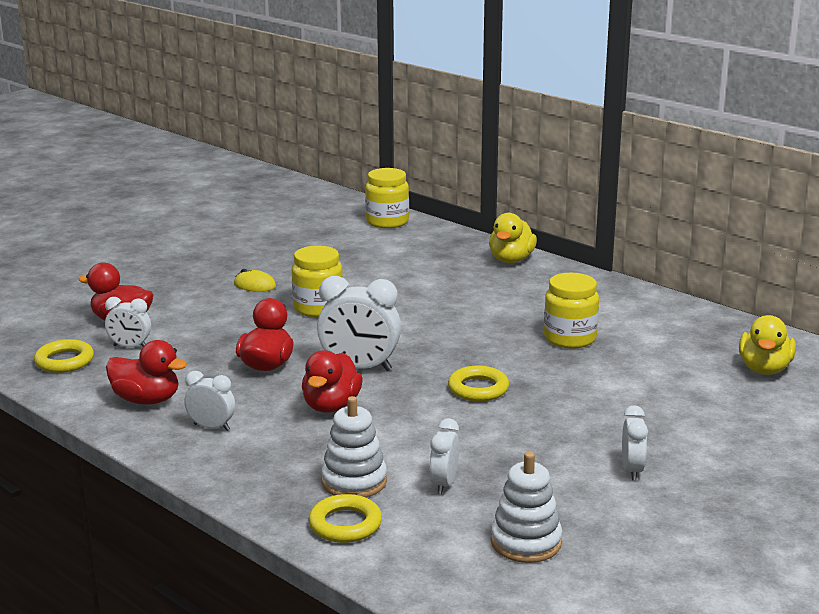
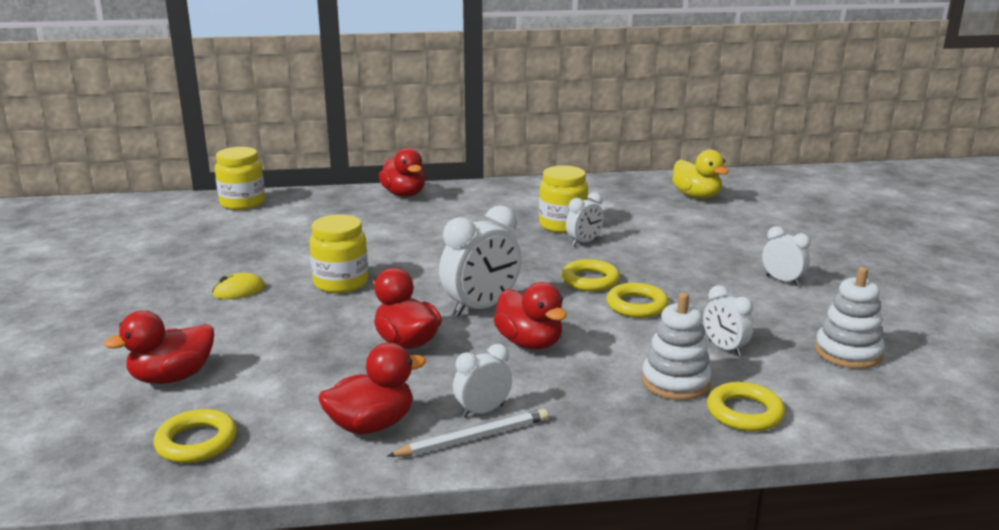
camera: 50 degrees left, 0 degrees up
white clock [105,297,151,347] -> white clock moved to [566,192,604,246]
yellow duck [489,213,537,263] -> red duck [379,148,425,197]
none -> white pencil [387,409,548,457]
none -> yellow ring [606,283,669,318]

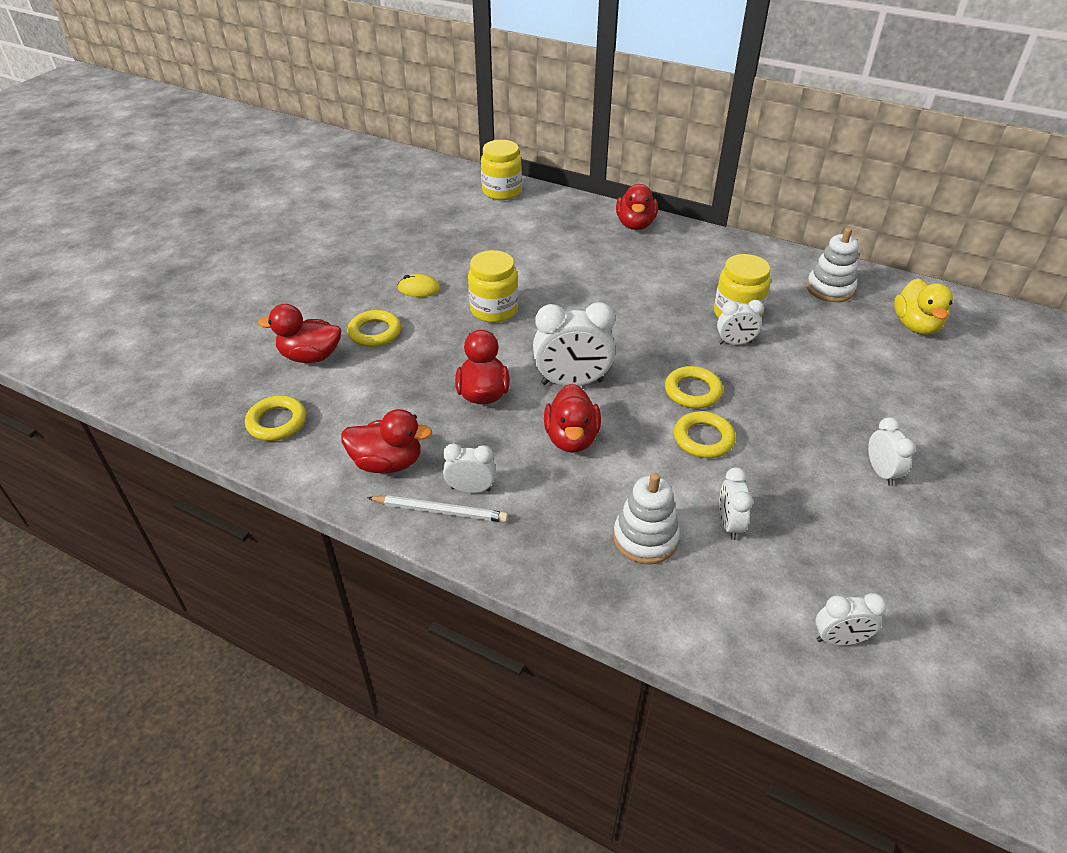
camera: 35 degrees right, 20 degrees up
yellow ring [707,382,785,432] -> yellow ring moved to [347,310,401,347]
white stacking toy [815,267,885,369] -> white stacking toy moved to [807,227,859,302]
none -> white clock [815,593,887,646]

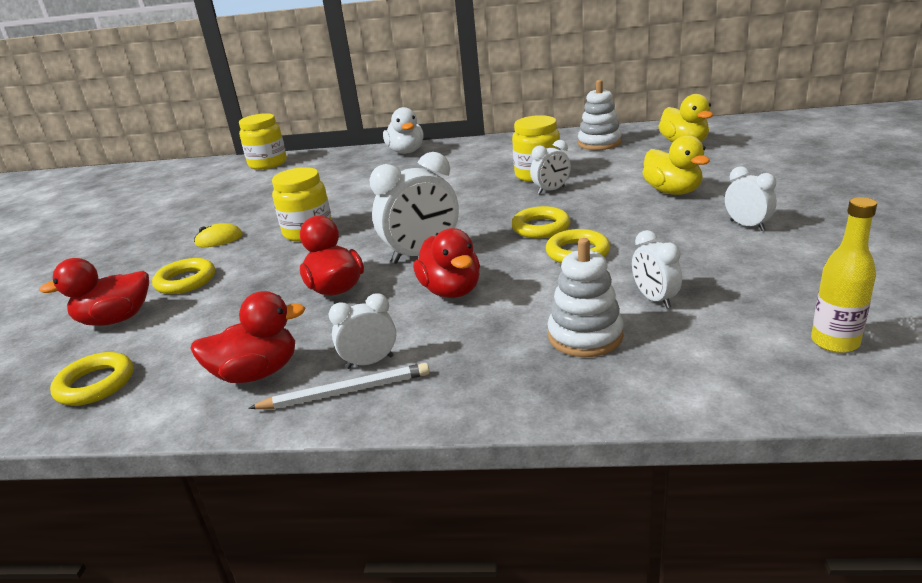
camera: 20 degrees left, 15 degrees down
red duck [616,184,658,230] -> white duck [383,107,424,154]
white clock [815,593,887,646] -> yellow bottle [811,197,877,353]
none -> yellow duck [642,135,710,195]

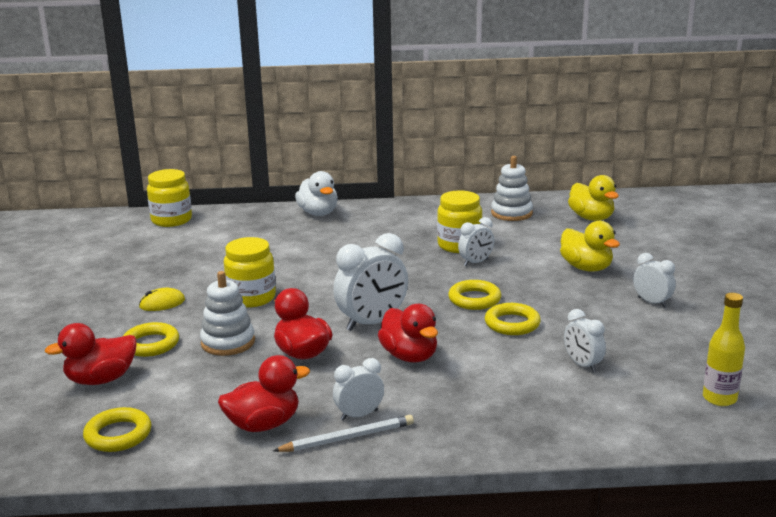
camera: 10 degrees left, 5 degrees down
white stacking toy [547,238,624,357] -> white stacking toy moved to [200,271,255,356]

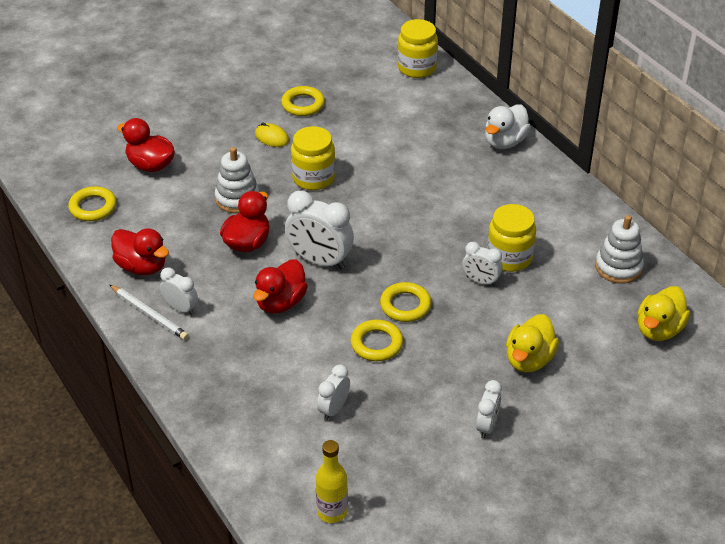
camera: 60 degrees right, 20 degrees up
yellow ring [123,322,179,357] -> yellow ring moved to [281,86,325,116]

